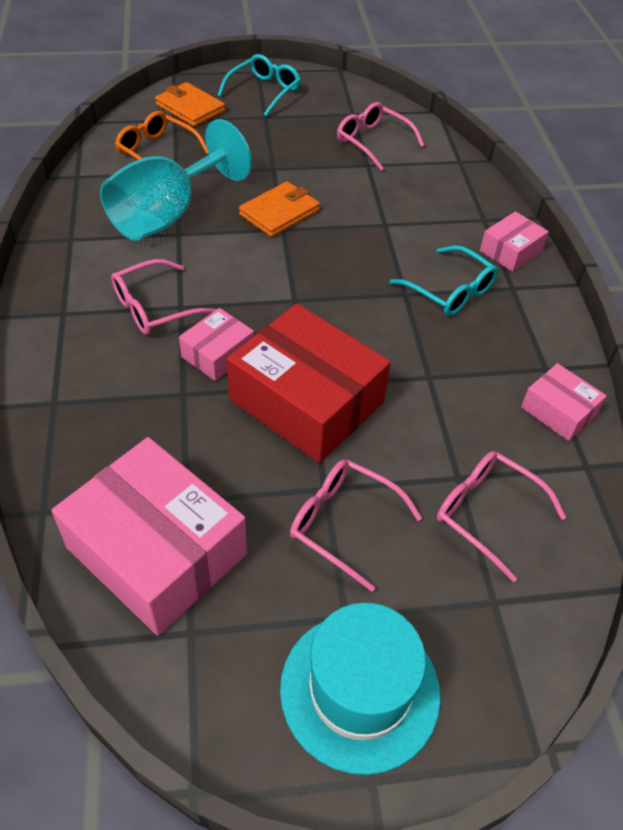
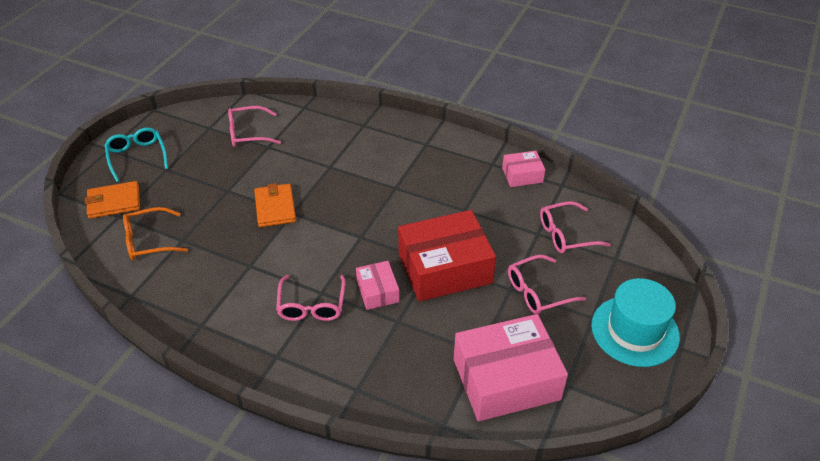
camera: 55 degrees left, 5 degrees down
turquoise goblet [100,119,252,241] -> none
turquoise glasses [389,245,498,316] -> none
pink box [480,211,549,272] -> none

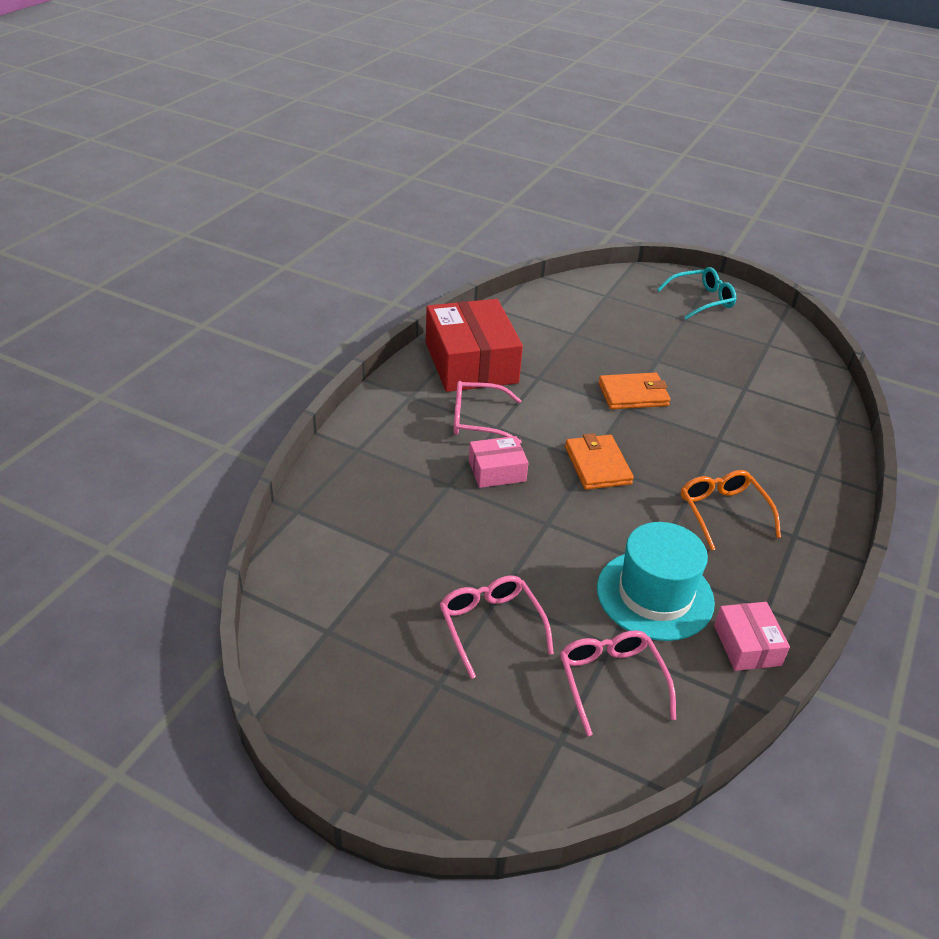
camera: 90 degrees right, 5 degrees down
orange wallet [85,181,140,219] -> orange wallet moved to [565,433,634,490]
orange glasses [123,207,188,260] -> orange glasses moved to [681,470,781,551]
pink glasses [228,106,281,147] -> none
red box [398,210,496,302] -> red box moved to [426,299,523,392]
pink box [454,314,568,421] -> none
turquoise hat [591,278,680,367] -> turquoise hat moved to [597,522,715,641]

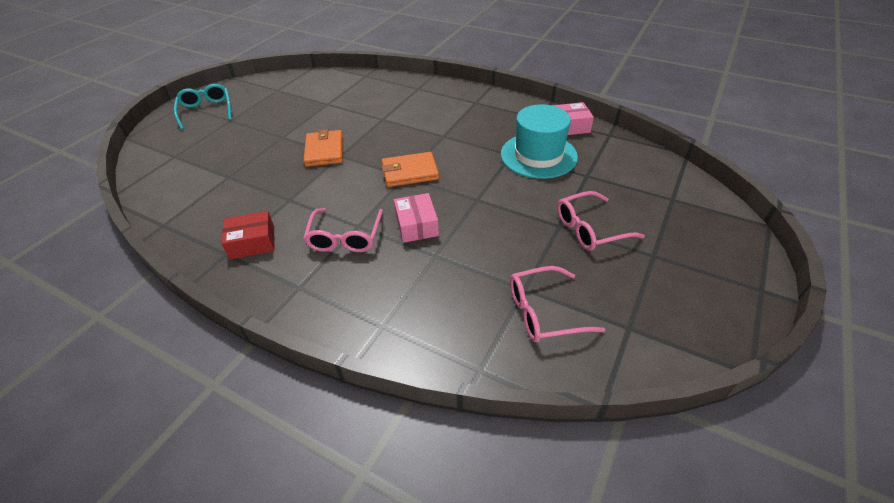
camera: 85 degrees left, 5 degrees up
red box [426,299,523,392] -> red box [221,211,275,260], size x0.49
pink glasses [560,630,676,737] -> pink glasses moved to [510,266,605,342]
orange glasses [681,470,781,551] -> none

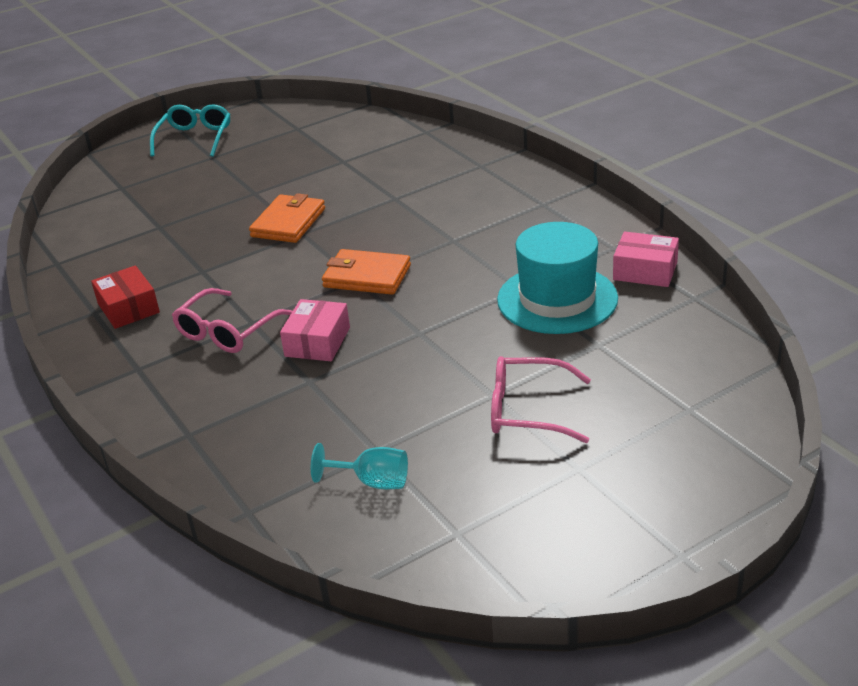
camera: 30 degrees right, 10 degrees down
red box [221,211,275,260] -> red box turned 45 degrees clockwise [91,265,160,329]
pink glasses [510,266,605,342] -> turquoise goblet [311,443,408,489]

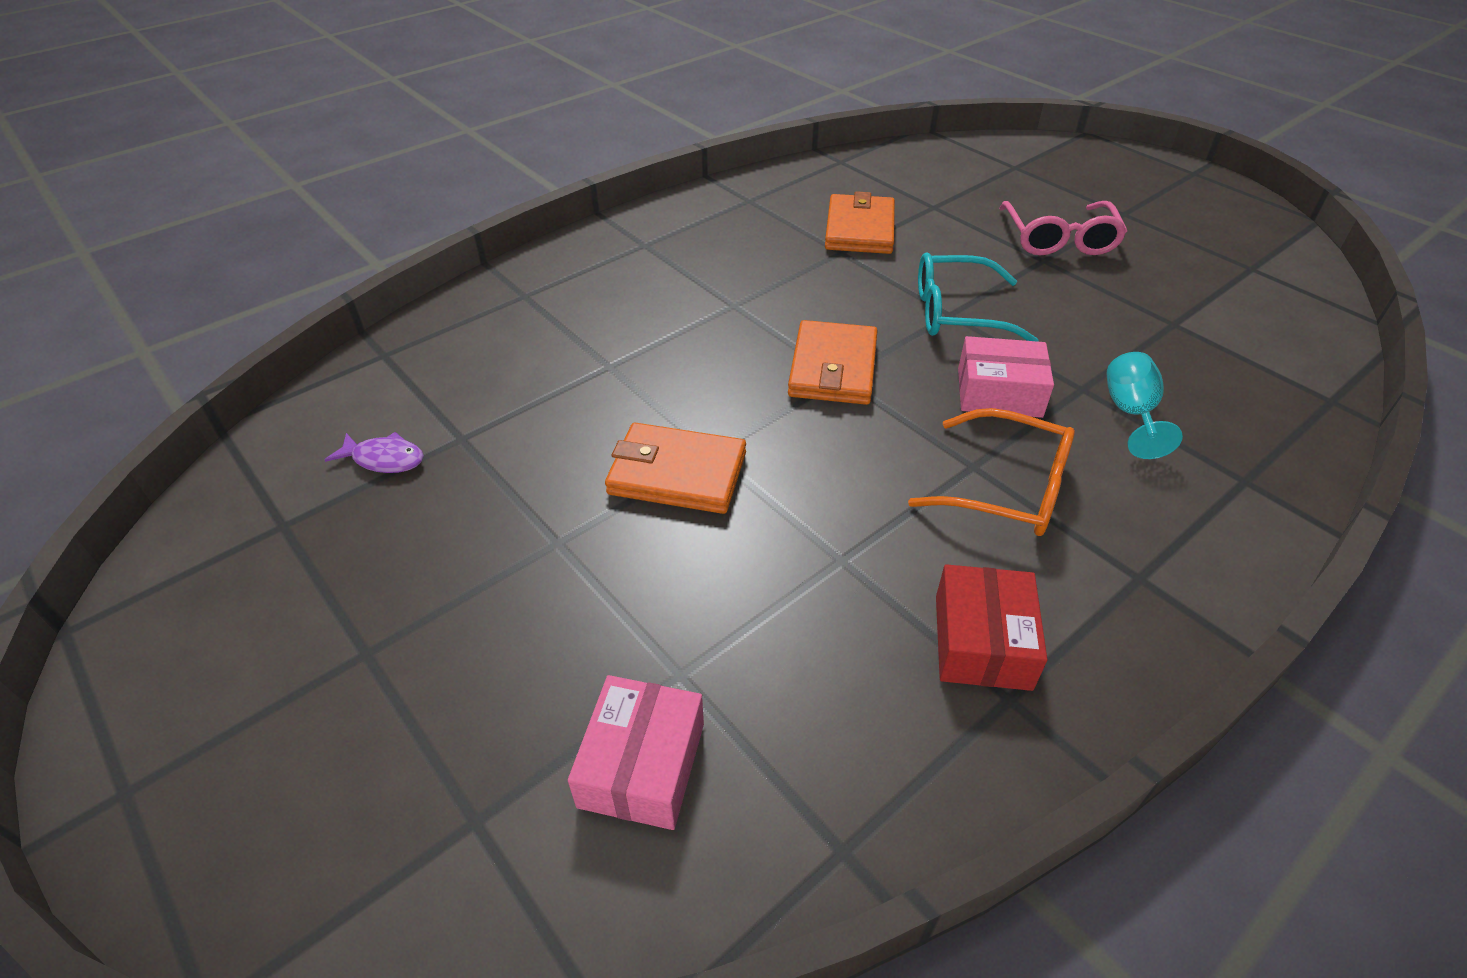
camera: 100 degrees left, 10 degrees up
red box [91,265,160,329] -> red box turned 45 degrees counterclockwise [936,564,1048,691]
turquoise glasses [150,104,231,157] -> turquoise glasses moved to [918,252,1039,342]
pink glasses [172,288,293,353] -> orange glasses [908,408,1075,536]
turquoise goblet [311,443,408,489] -> turquoise goblet moved to [1106,352,1183,459]
turquoise hat [497,222,618,334] -> orange wallet [825,191,895,254]
pink box [613,232,679,287] -> pink box moved to [568,675,704,830]
none -> purple fish [324,432,424,473]

